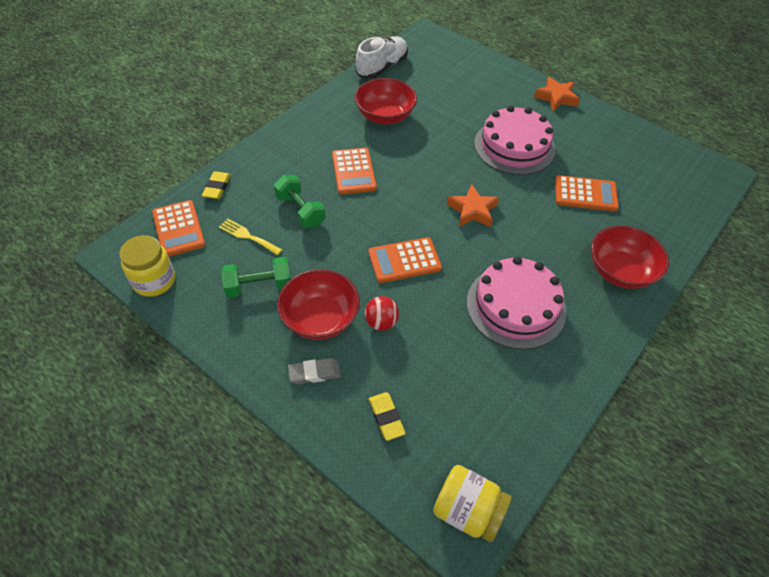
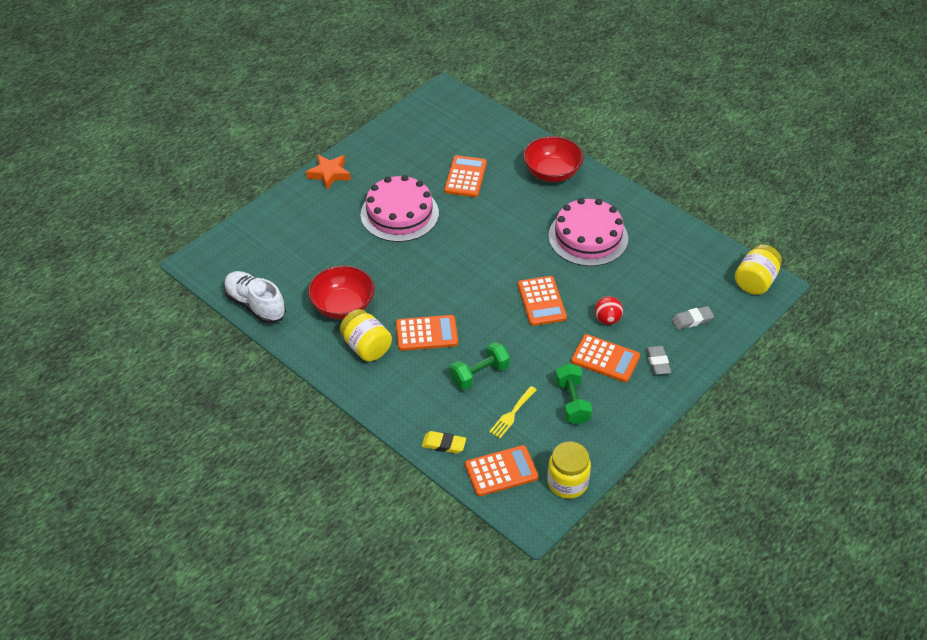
camera: 85 degrees left, 5 degrees down
red bowl [277,269,360,340] -> orange calculator [571,334,640,382]
yellow eraser [369,392,406,441] -> grey eraser [672,306,714,330]
orange star [447,184,499,227] -> none
none -> yellow jar [340,309,392,361]

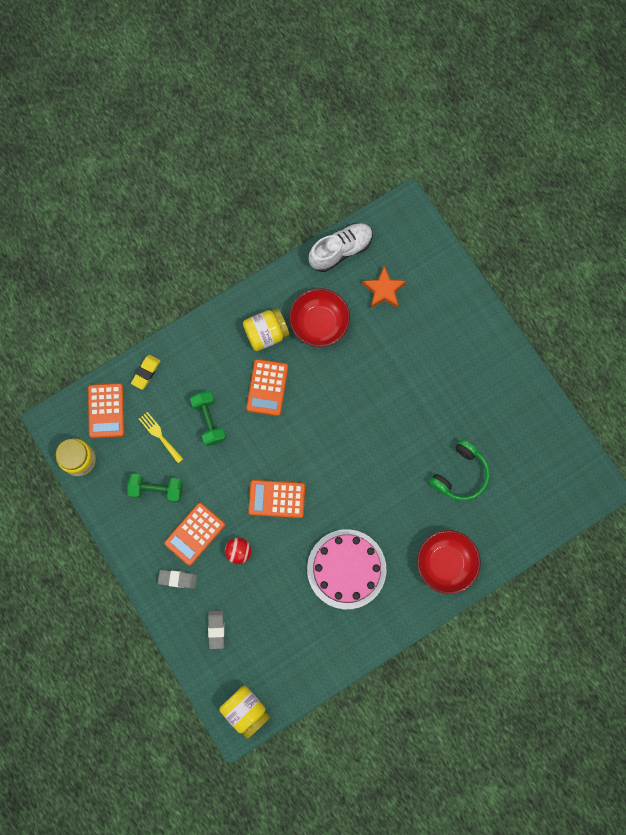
camera: 105 degrees right, 30 degrees up
orange star [306,154,351,190] -> orange star moved to [362,266,406,308]
pink cake [360,175,439,242] -> none
orange calculator [444,155,487,197] -> green headphones [429,439,490,501]

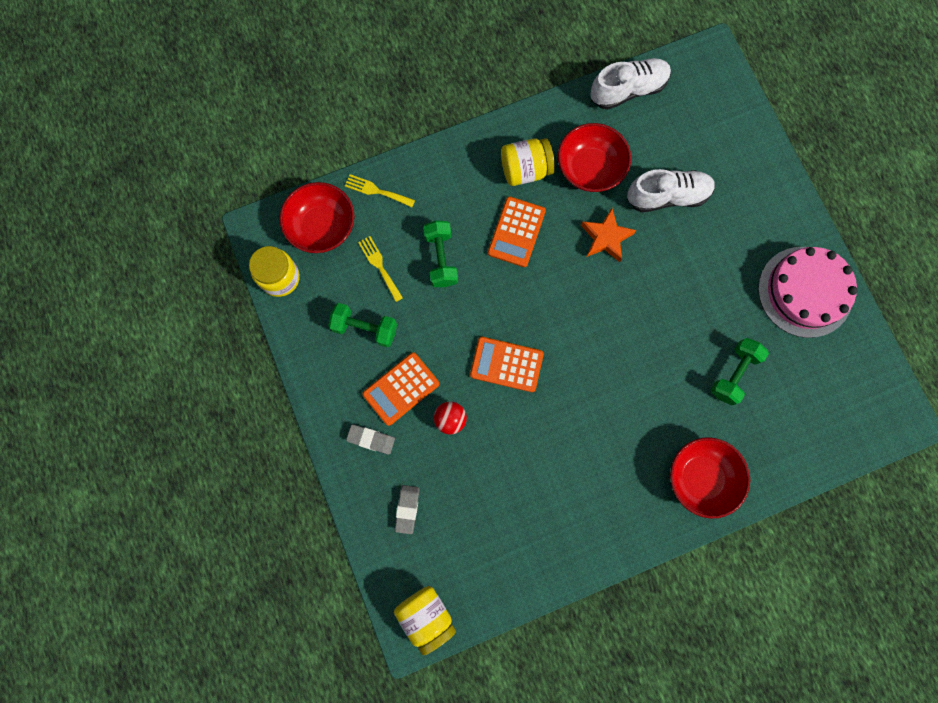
camera: 10 degrees right, 0 degrees up
orange calculator [88,383,125,438] -> red bowl [280,182,355,253]
yellow eraser [131,355,161,390] -> yellow fork [345,174,415,207]
pink cake [307,529,386,609] -> pink cake moved to [758,247,858,338]
orange star [362,266,406,308] -> orange star moved to [581,208,636,262]
green headphones [429,439,490,501] -> green dumbbell [711,338,769,405]
none -> white shoe [627,169,715,212]

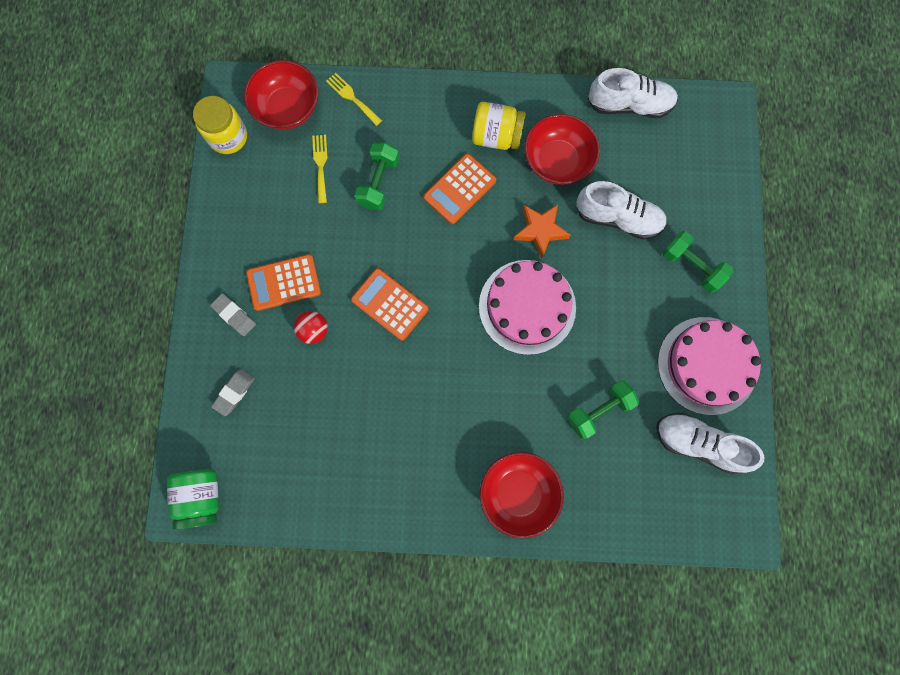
camera: 25 degrees right, 0 degrees up
green dumbbell [328,303,397,348] -> green dumbbell moved to [663,231,733,293]
yellow jar [394,586,456,655] -> green jar [167,469,219,530]
none -> pink cake [479,260,576,355]
none -> white shoe [657,413,764,474]

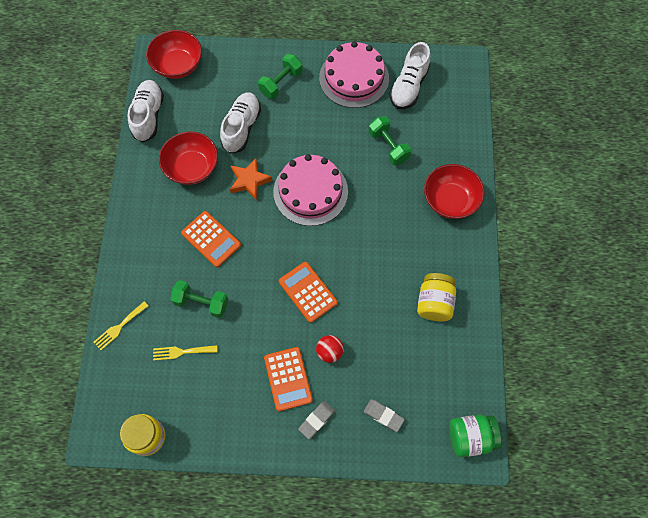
camera: 90 degrees left, 10 degrees down
red bowl [244,60,318,130] -> red bowl moved to [146,30,202,79]
orange calculator [351,268,429,341] -> orange calculator turned 105 degrees clockwise [279,262,338,323]
yellow jar [472,102,526,150] -> yellow jar moved to [417,273,456,321]

